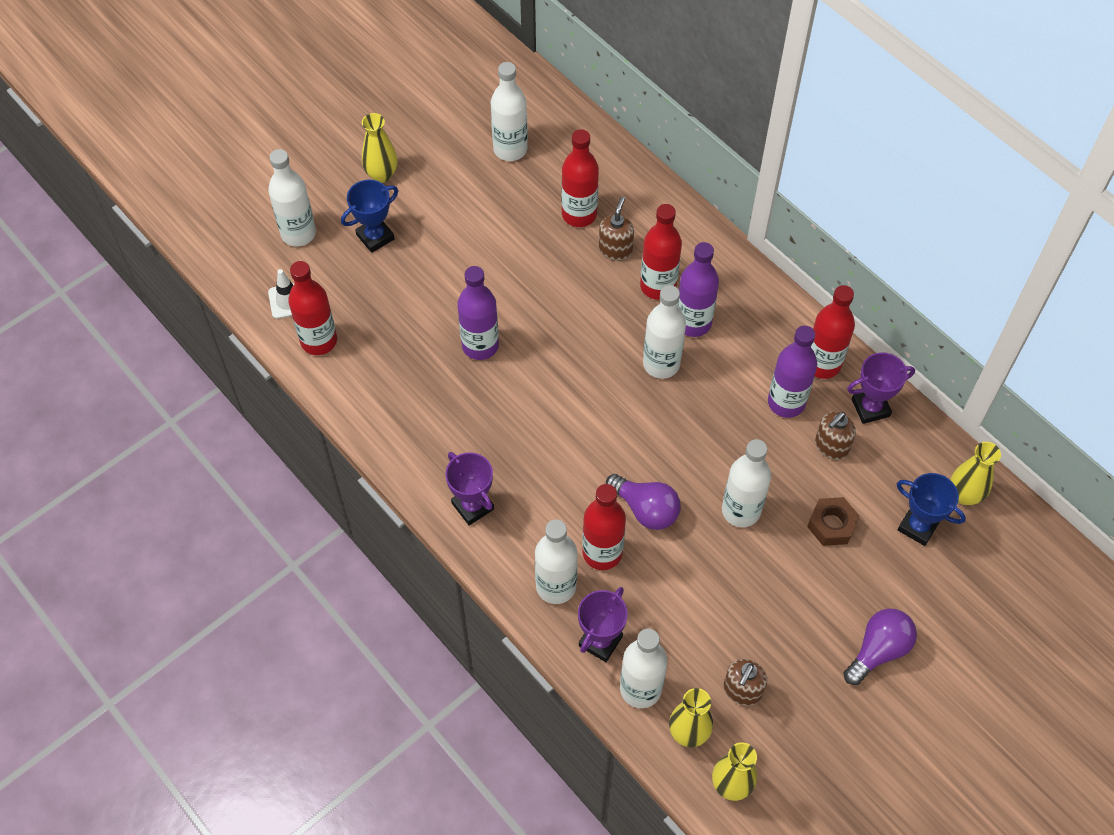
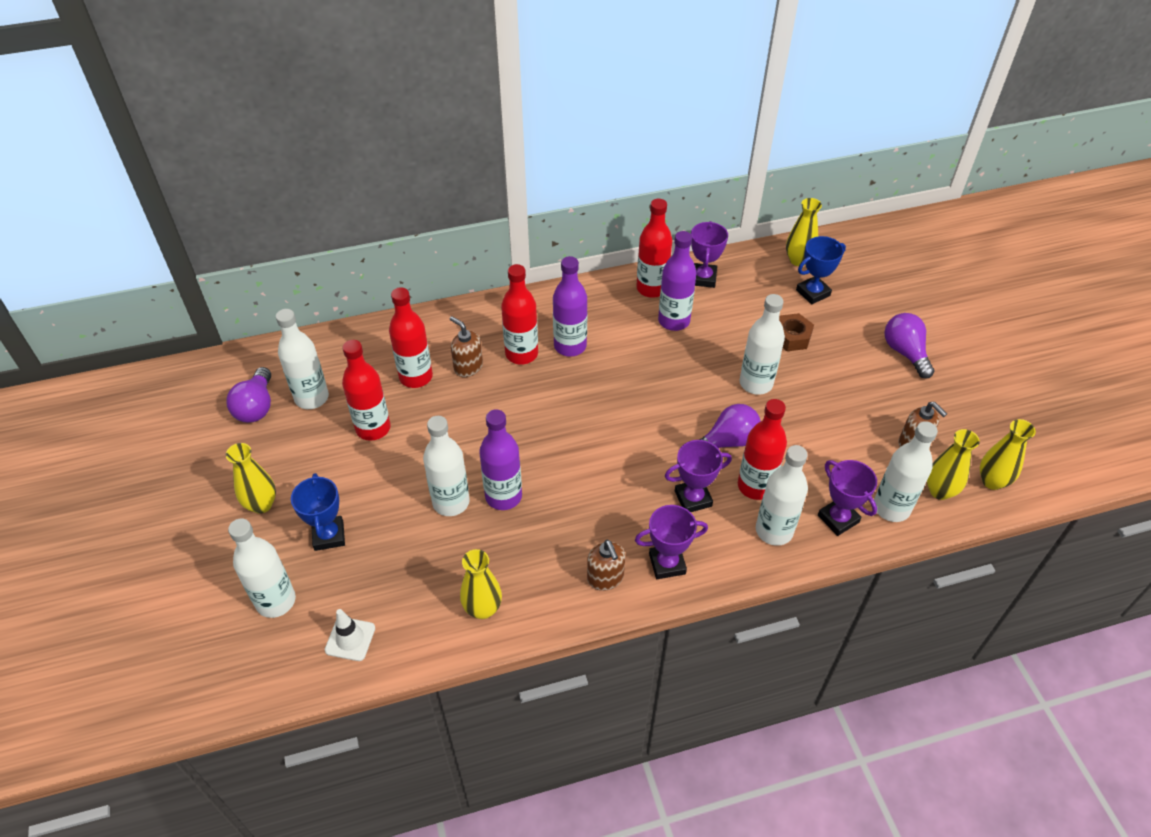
camera: 65 degrees left, 10 degrees down
red bottle [288,261,337,355] -> red bottle moved to [342,340,391,441]
white bottle [643,285,686,379] -> white bottle moved to [423,416,470,516]
brown soap dispenser [815,412,856,460] -> brown soap dispenser moved to [587,540,625,591]
none -> purple light bulb [226,367,271,423]
none -> yellow vase [460,549,502,619]
none -> purple trophy [665,440,732,512]

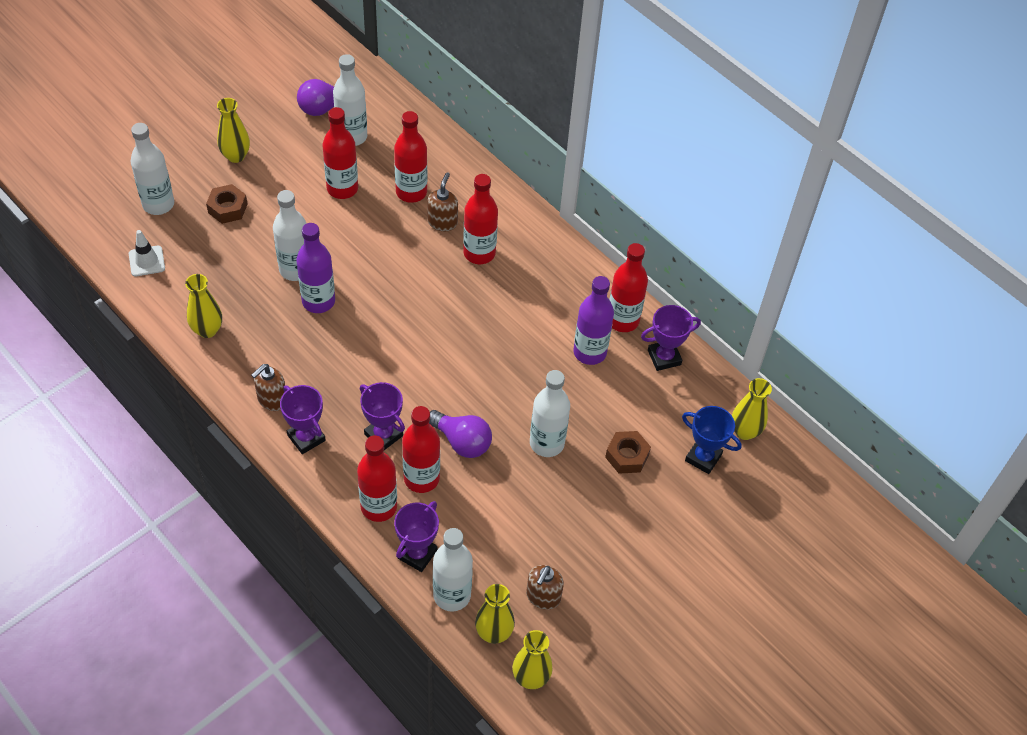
camera: 60 degrees right, 5 degrees up
blue trophy [291,473,345,551] -> brown nut [206,184,247,224]
purple bottle [553,256,587,357] -> none
white bottle [756,445,808,546] -> red bottle [357,436,397,522]
purple light bulb [884,313,934,379] -> none

